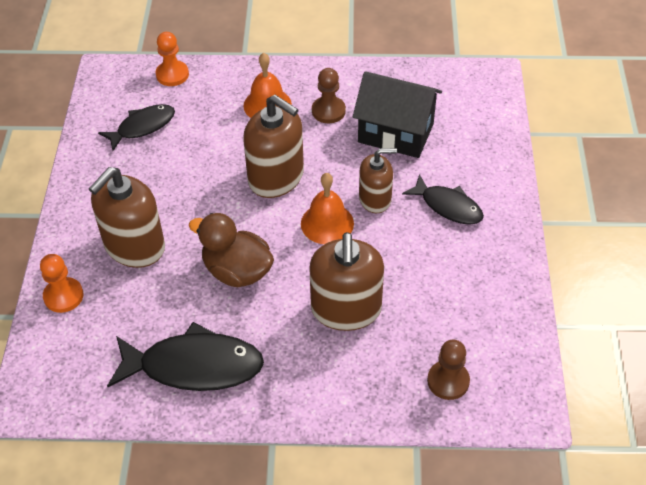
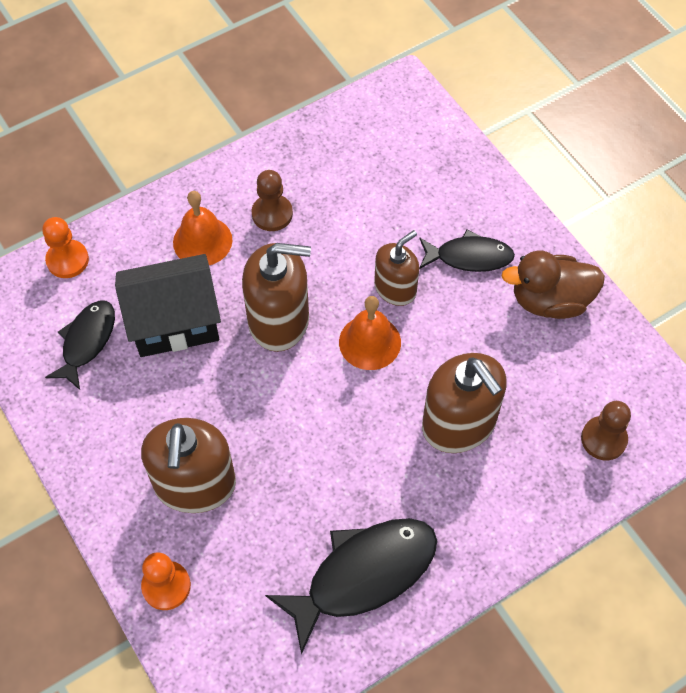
camera: 35 degrees left, 10 degrees up
brown duck [189,213,274,287] -> brown duck moved to [501,250,605,319]
black house [353,71,442,158] -> black house moved to [115,254,221,357]

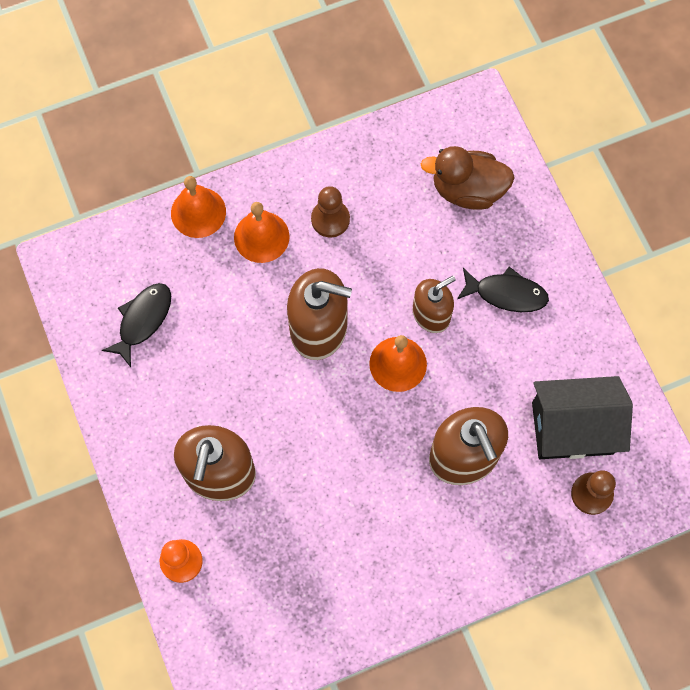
camera: 10 degrees right, 10 degrees up
orange pawn [42,217,89,278] -> none
black house [115,254,221,357] -> black house moved to [532,376,633,459]
black fish [265,518,437,655] -> none
brown duck [501,250,605,319] -> brown duck moved to [421,146,515,209]
none -> orange bell [171,176,226,238]

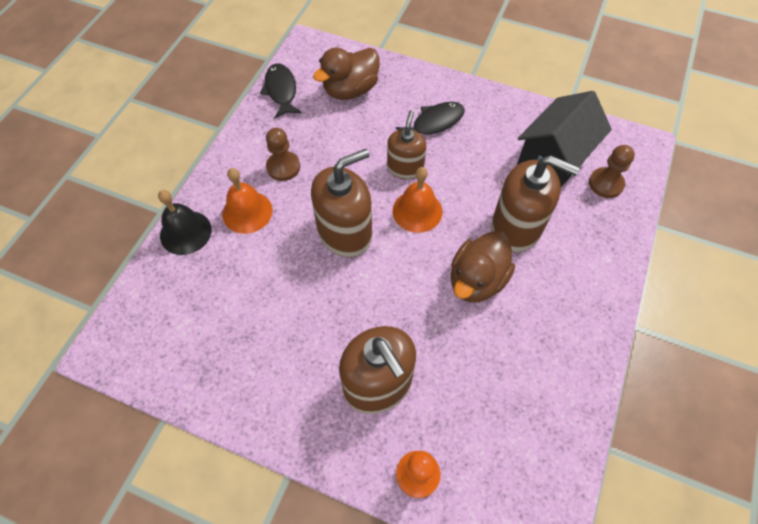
camera: 45 degrees left, 10 degrees down
black fish [102,283,171,367] -> black fish moved to [260,64,302,118]
orange bell [171,176,226,238] -> black bell [158,190,212,255]
none -> brown duck [451,231,515,302]

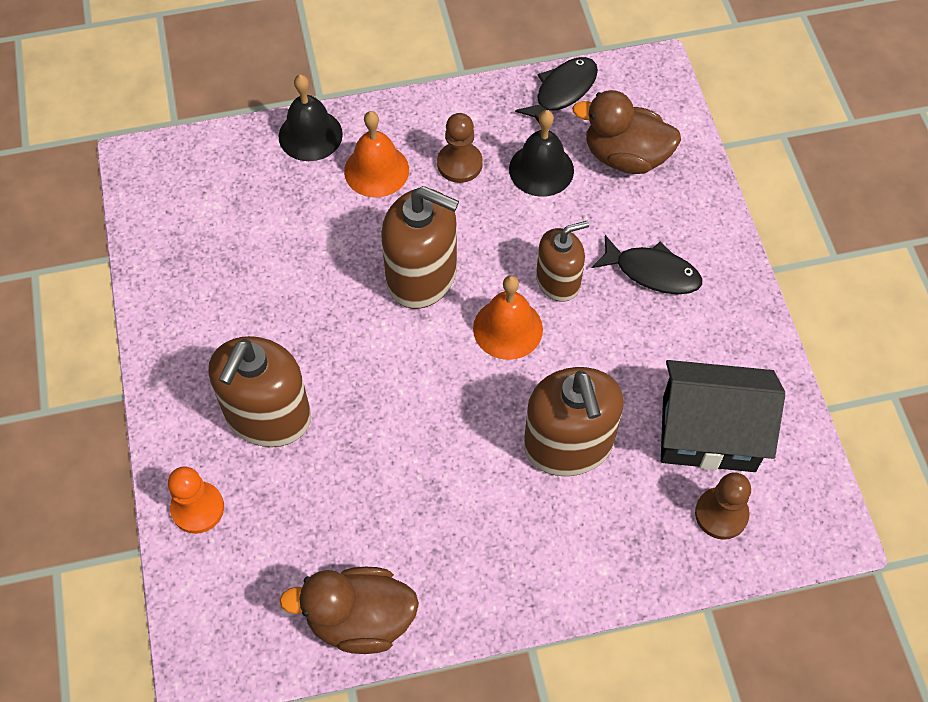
camera: 55 degrees right, 0 degrees up
brown duck [451,231,515,302] -> brown duck moved to [279,567,419,654]
none -> black bell [509,110,574,197]

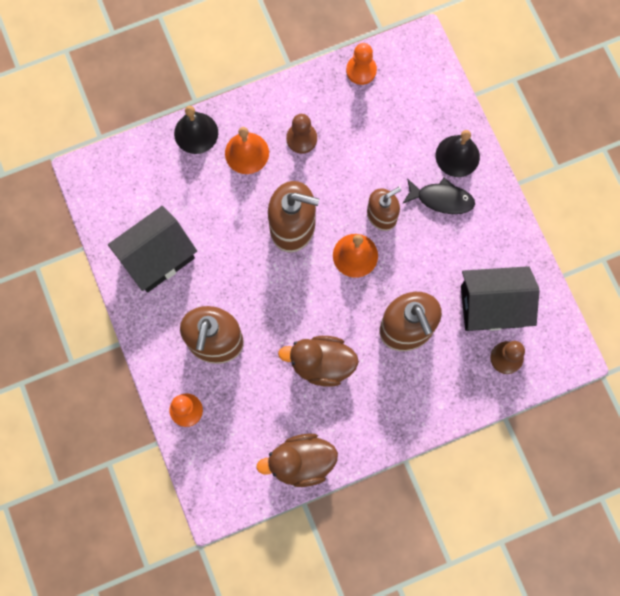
camera: 10 degrees left, 15 degrees up
black bell [509,110,574,197] -> black bell moved to [436,130,480,177]
black fish [515,57,598,124] -> orange pawn [346,43,377,85]
brown duck [572,90,681,174] -> brown duck moved to [278,336,359,387]
none -> black house [108,206,197,293]

